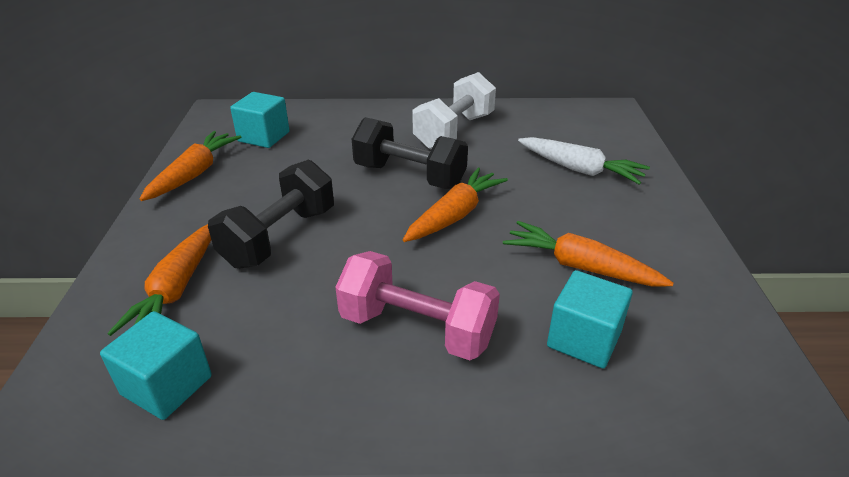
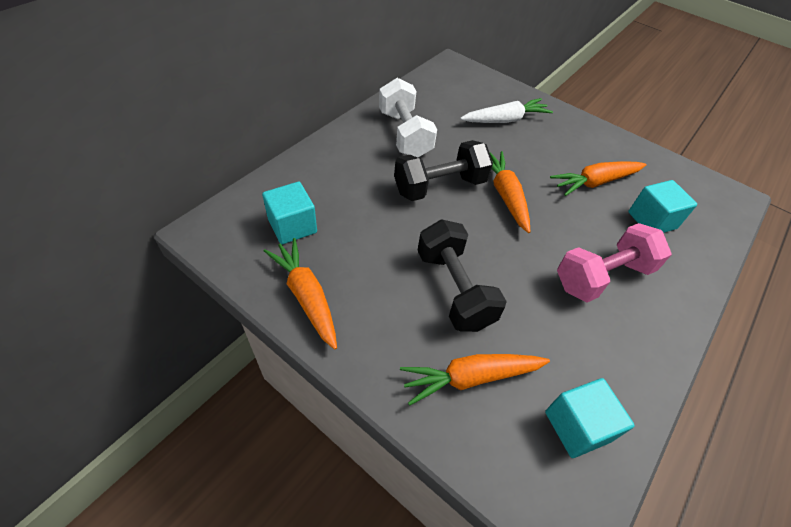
camera: 55 degrees left, 15 degrees up
orange carrot [107,224,211,336] -> orange carrot turned 120 degrees clockwise [400,354,550,406]

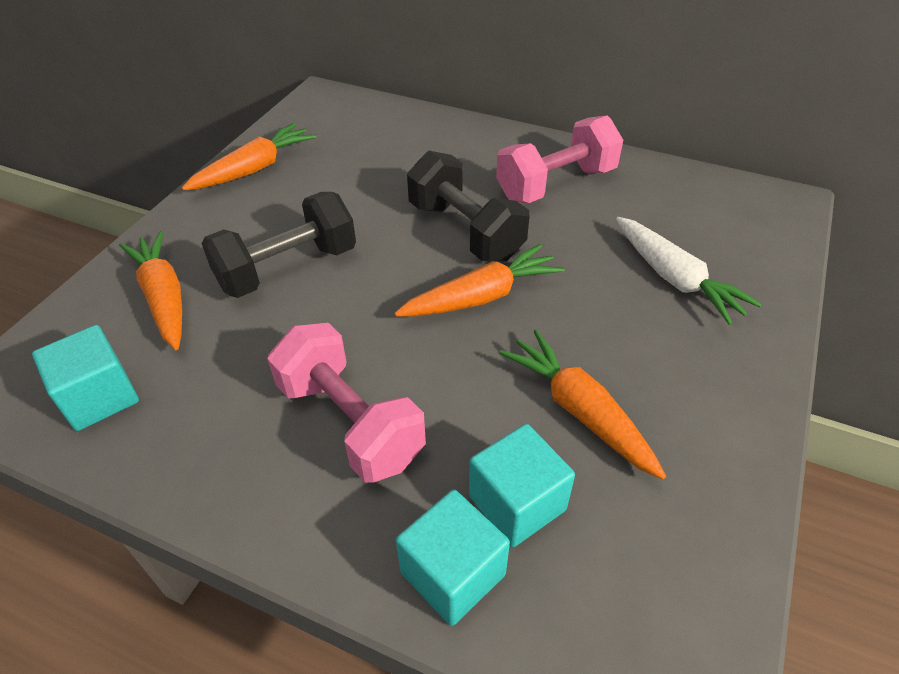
camera: 80 degrees right, 5 degrees down
turquoise cube [262,182,317,244] -> turquoise cube moved to [396,490,510,626]
white dumbbell [379,78,437,157] -> pink dumbbell [496,115,623,203]

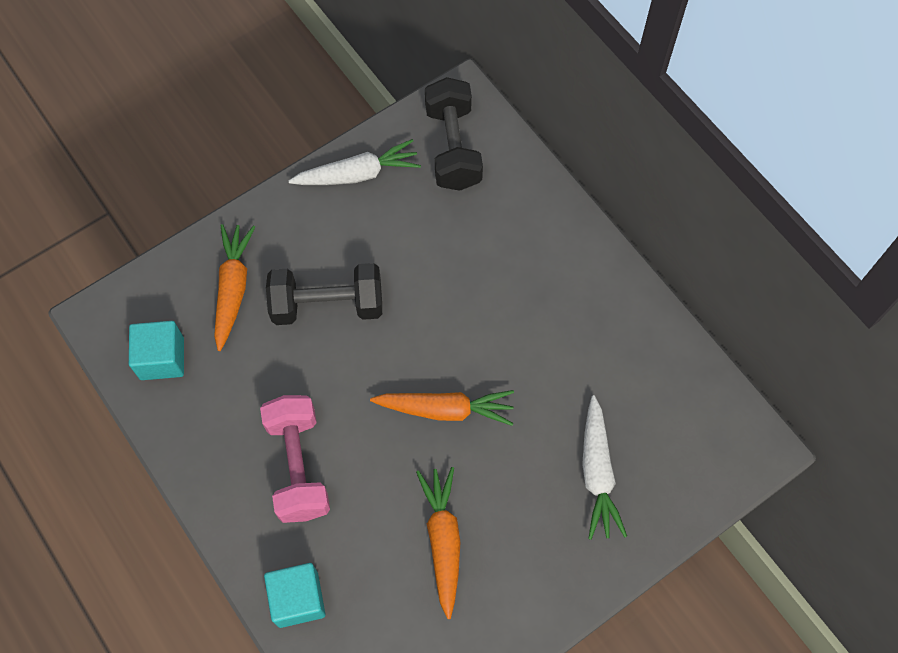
camera: 30 degrees right, 20 degrees up
orange carrot [182,123,317,190] -> white carrot [288,139,421,185]
black dumbbell [407,151,529,262] -> black dumbbell moved to [425,77,483,191]
turquoise cube [469,424,575,547] -> none
pink dumbbell [496,115,623,203] -> none

